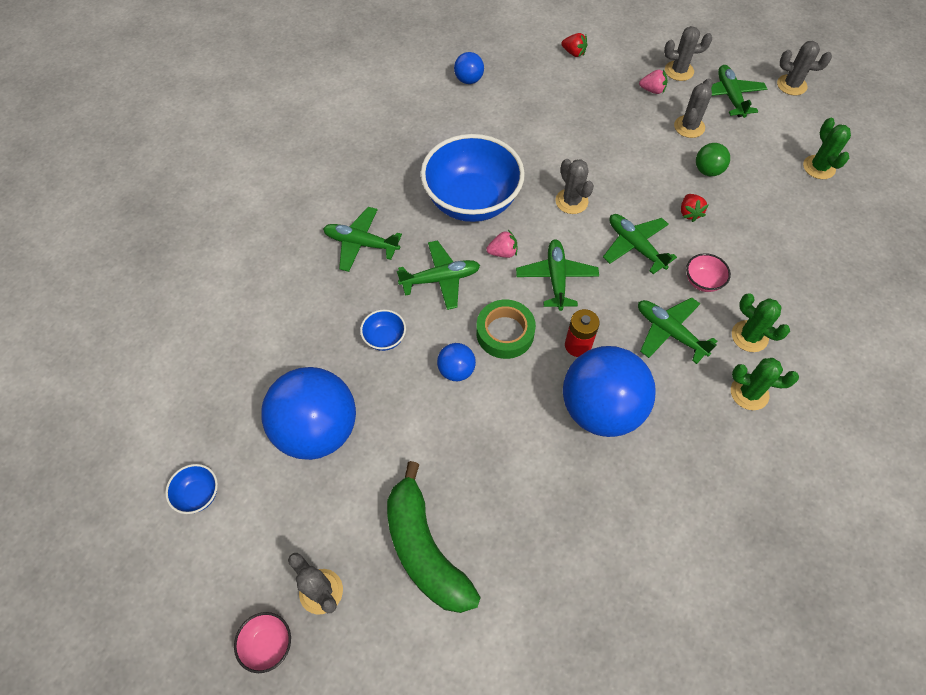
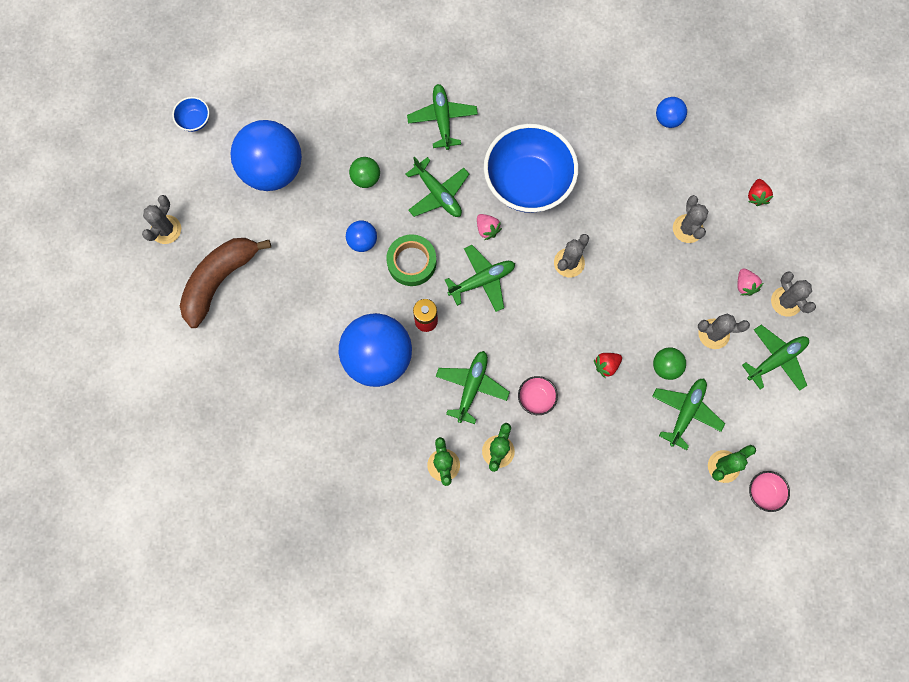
camera: 65 degrees right, 15 degrees up
pink bowl [234,612,291,673] -> pink bowl moved to [749,471,790,512]
blue bowl [360,309,406,351] -> green ball [349,157,380,188]
green banana [387,461,481,613] -> brown banana [180,238,271,328]
green plane [603,214,677,274] -> green plane moved to [652,379,725,450]
grey cactus [777,41,832,95] -> grey cactus moved to [673,195,708,243]

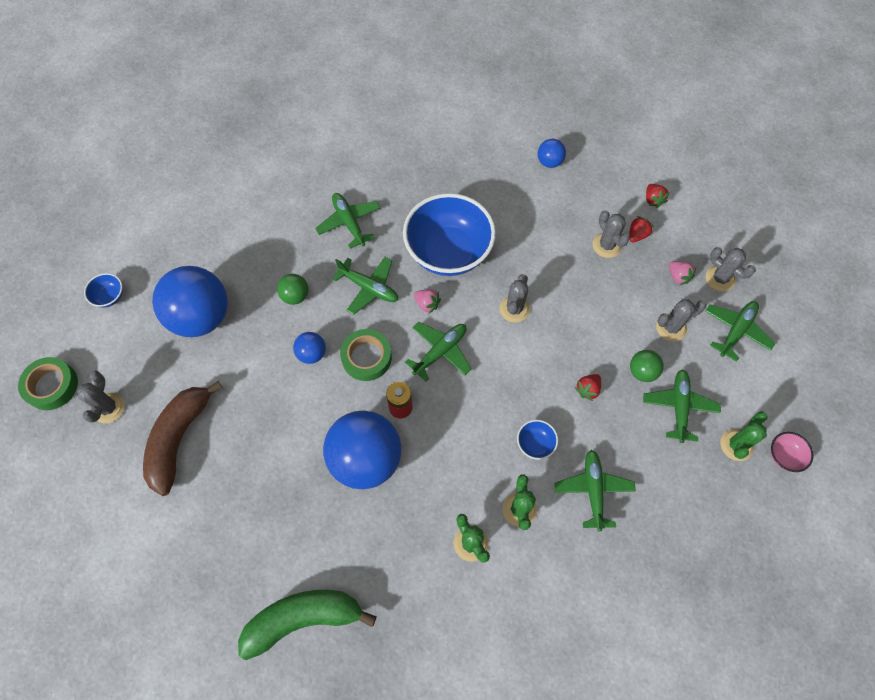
camera: 20 degrees left, 10 degrees down
green plane [436,351,510,424] -> green plane moved to [555,450,636,531]
pink bowl [518,376,558,415] -> blue bowl [517,420,558,460]
none -> green tape [18,357,78,410]
none -> green banana [238,590,377,660]
none -> red strawberry [629,216,654,242]

